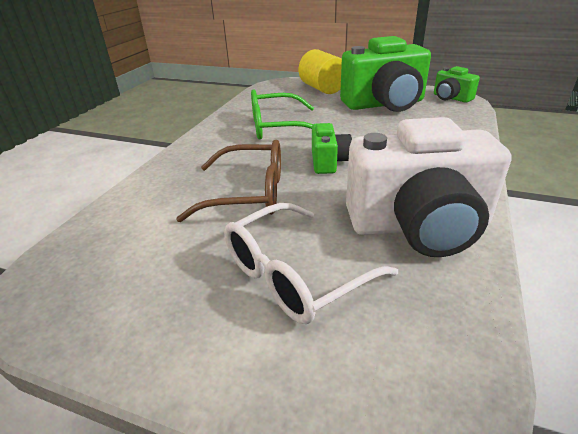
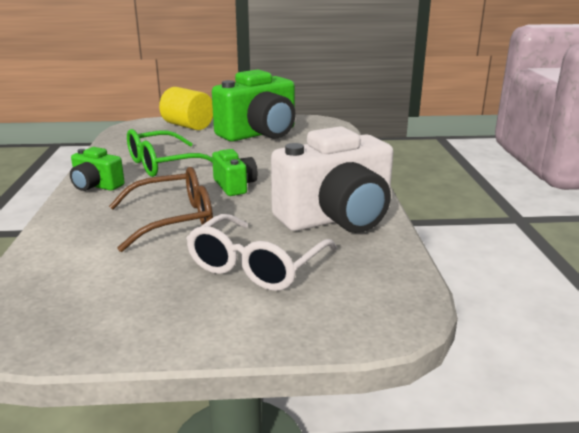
camera: 25 degrees left, 10 degrees down
green camera [434,66,480,103] -> green camera moved to [70,147,125,191]

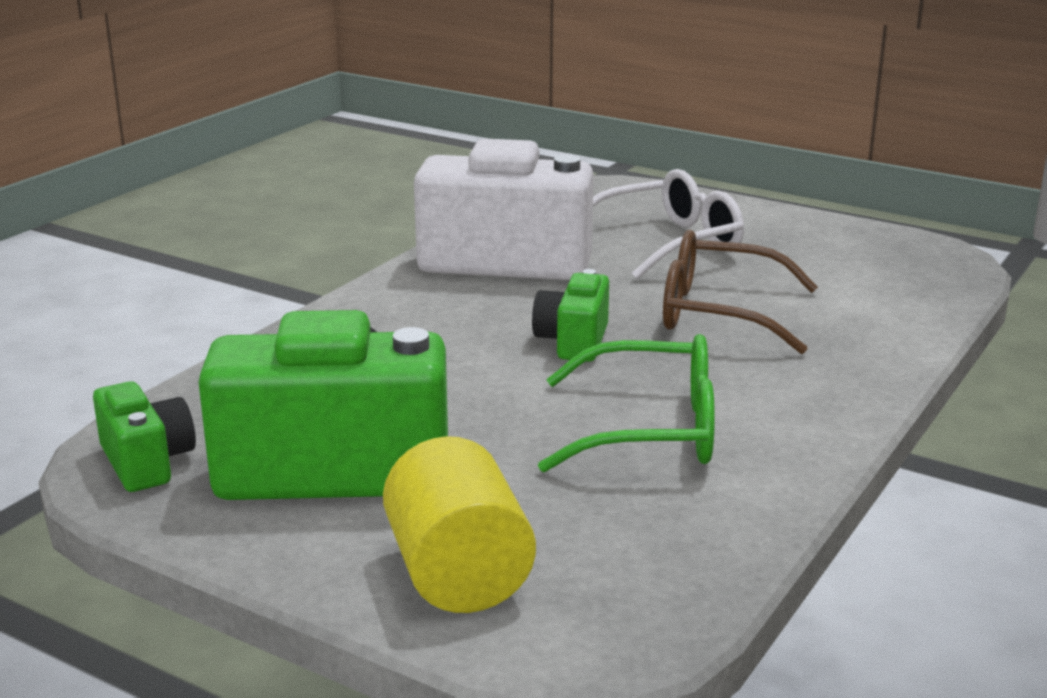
camera: 145 degrees left, 0 degrees up
green camera [70,147,125,191] -> green camera moved to [93,381,196,492]

